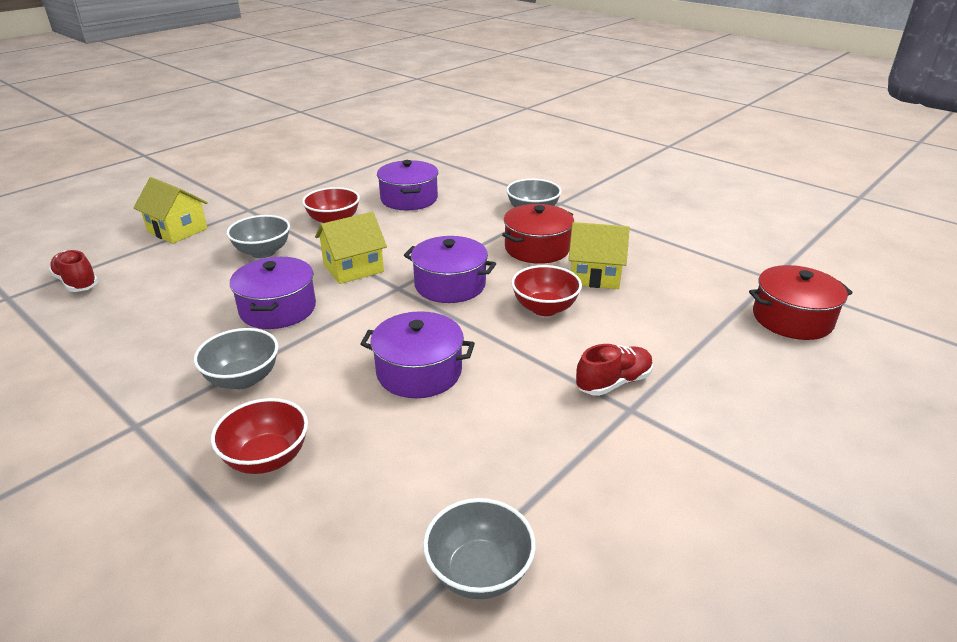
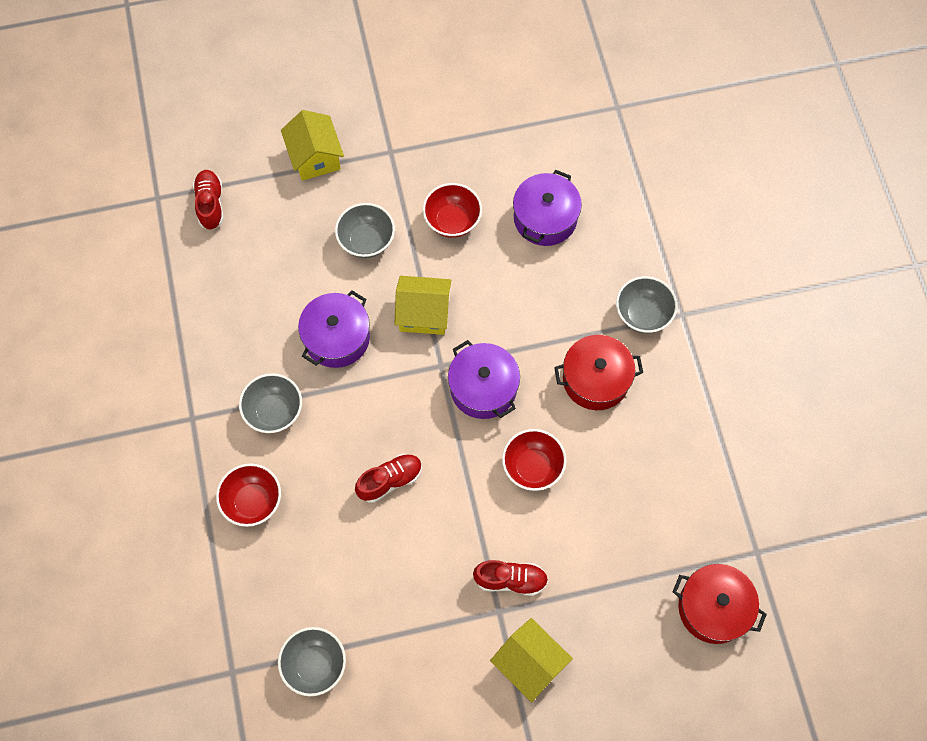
camera: 35 degrees right, 35 degrees up
purple pot [360,311,475,398] -> red shoe [355,454,422,503]
yellow house [568,222,630,289] -> yellow house moved to [490,618,573,702]

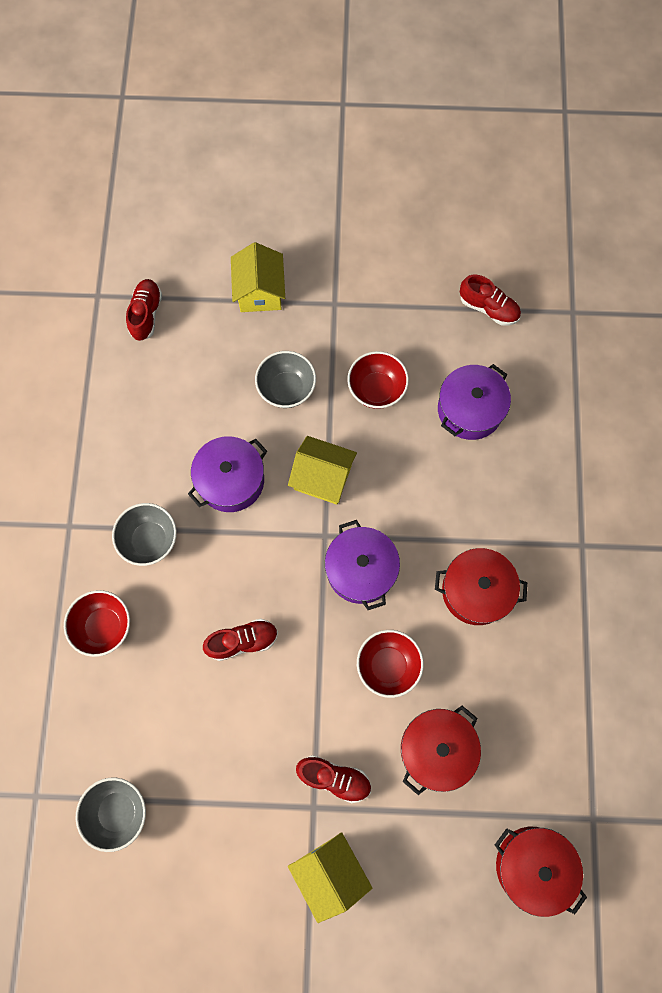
camera: 15 degrees right, 5 degrees up
grey bowl [616,276,677,333] -> none
none -> red pot [401,706,481,795]
none -> red shoe [460,274,521,326]

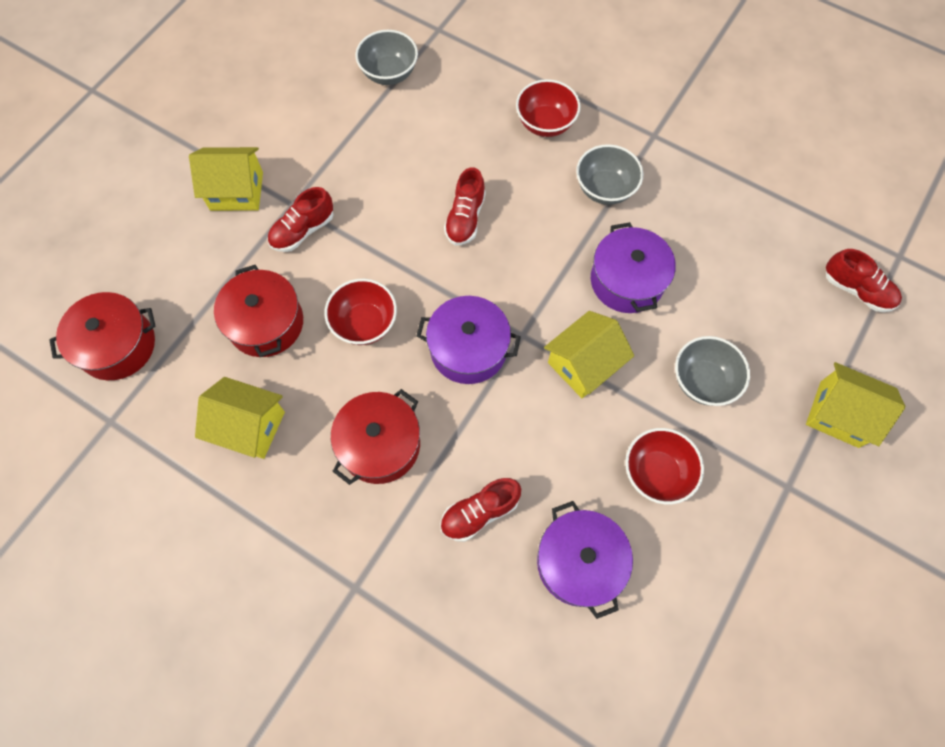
camera: 120 degrees right, 5 degrees down
red shoe [460,274,521,326] -> red shoe moved to [440,478,521,542]
none -> yellow house [195,377,285,459]

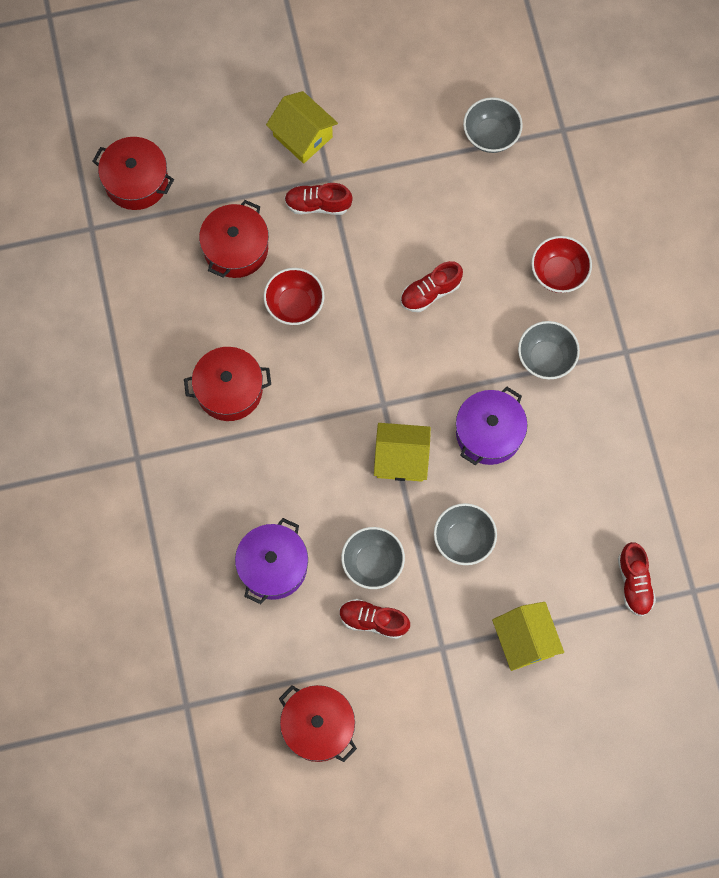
camera: 45 degrees right, 5 degrees up
yellow house [195,377,285,459] -> none
purple pot [416,296,521,384] -> none
red shoe [440,478,521,542] -> red shoe moved to [339,599,410,639]
red bowl [625,428,704,504] -> grey bowl [341,527,405,589]
none -> red pot [279,685,357,762]

